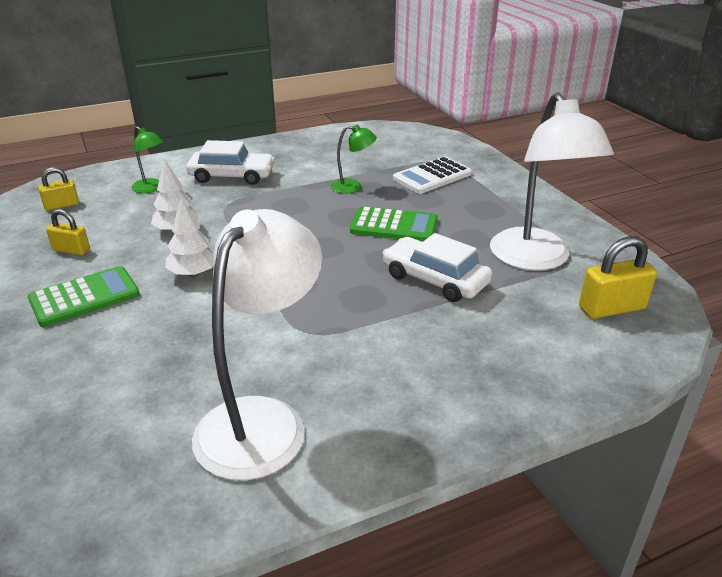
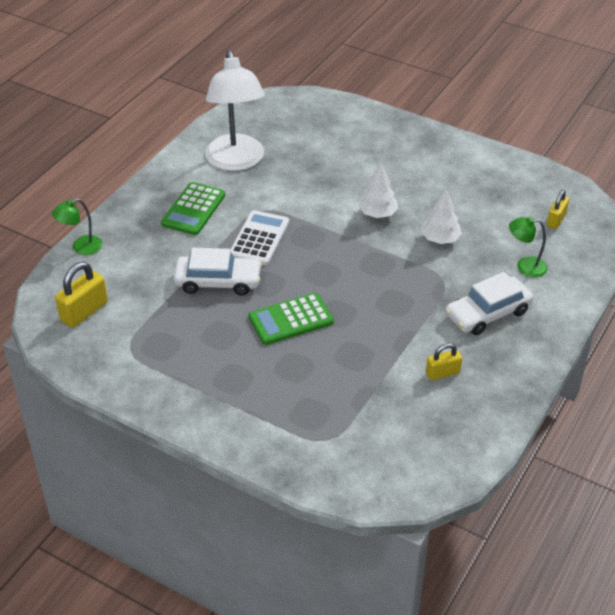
camera: 145 degrees right, 10 degrees up
green calculator [28,266,140,327] -> green calculator moved to [161,182,225,235]
yellow padlock [46,209,90,255] -> yellow padlock moved to [426,343,462,380]
green lamp [331,124,377,194] -> green lamp moved to [52,198,103,255]
white calculator [393,157,472,194] -> white calculator moved to [231,210,289,266]
white lamp [490,92,614,271] -> none

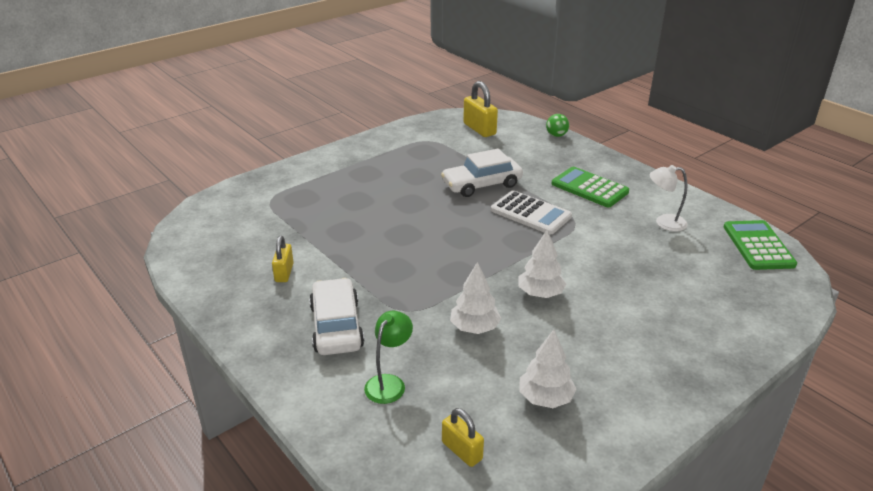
camera: 110 degrees right, 10 degrees down
green lamp [52,198,103,255] -> green ball [546,114,569,137]
white car [174,248,262,296] -> white car turned 45 degrees clockwise [441,148,523,197]
white lamp [205,50,265,171] -> white lamp [650,165,688,231], size x0.46
green calculator [248,293,334,345] -> green calculator moved to [724,220,797,270]
none -> white tree [520,330,577,408]

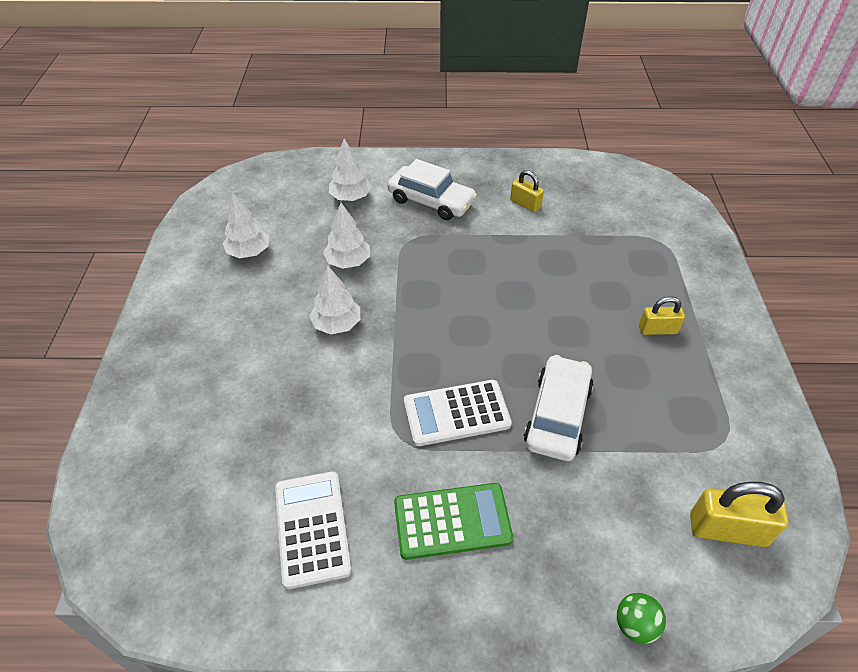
camera: 130 degrees right, 15 degrees up
green lamp [364,311,413,404] -> white tree [329,138,371,201]
yellow padlock [442,408,484,467] -> yellow padlock moved to [639,296,685,335]
white lamp [650,165,688,231] -> white calculator [275,471,352,589]
green calculator [724,220,797,270] -> none

